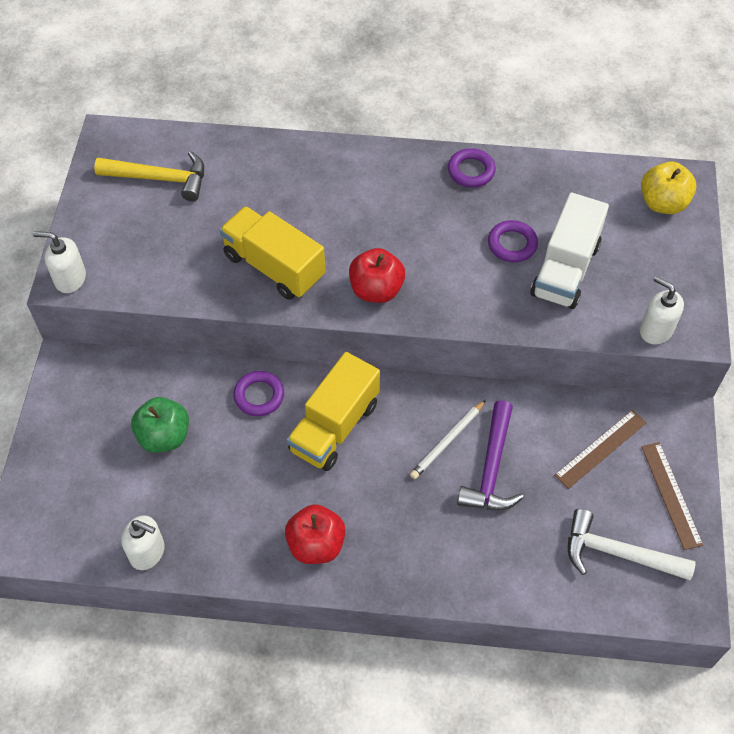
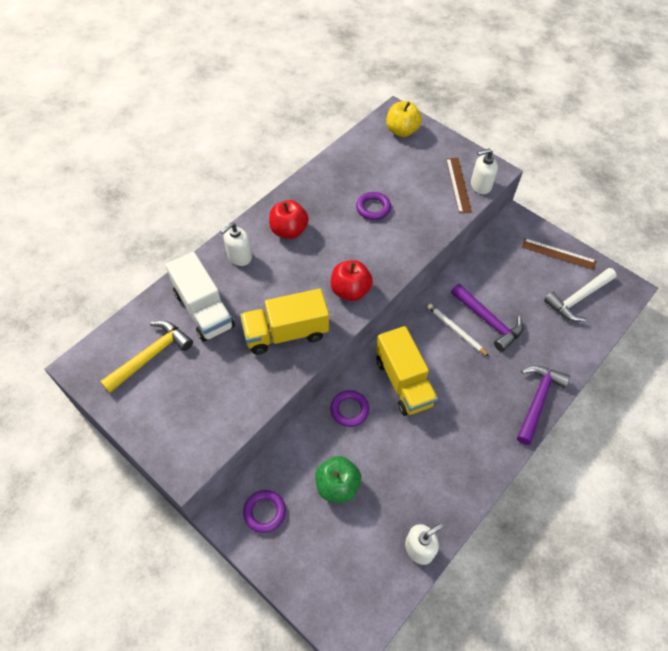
camera: 55 degrees left, 0 degrees up
white soap dispenser [33,231,86,293] -> white soap dispenser moved to [220,223,252,266]
red apple [285,504,346,564] -> red apple moved to [269,200,309,239]
white pencil [410,400,486,479] -> white pencil turned 150 degrees clockwise [427,304,489,356]
purple ring [448,148,496,187] -> purple ring moved to [243,490,286,533]
white truck [530,192,609,309] -> white truck moved to [166,252,235,342]
brown ruler [554,410,647,489] -> brown ruler moved to [446,158,472,213]
none -> purple hammer [517,365,570,445]

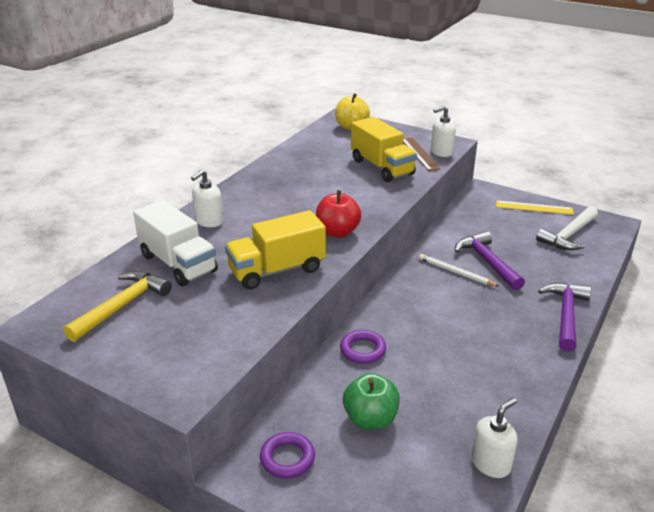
camera: 10 degrees left, 25 degrees down
red apple [269,200,309,239] -> none
purple ring [356,192,391,220] -> none
yellow truck [376,326,438,416] -> yellow truck moved to [351,117,417,182]
purple hammer [451,284,523,352] -> purple hammer turned 150 degrees counterclockwise [454,231,525,290]
brown ruler [522,238,596,270] -> yellow ruler [496,200,574,215]

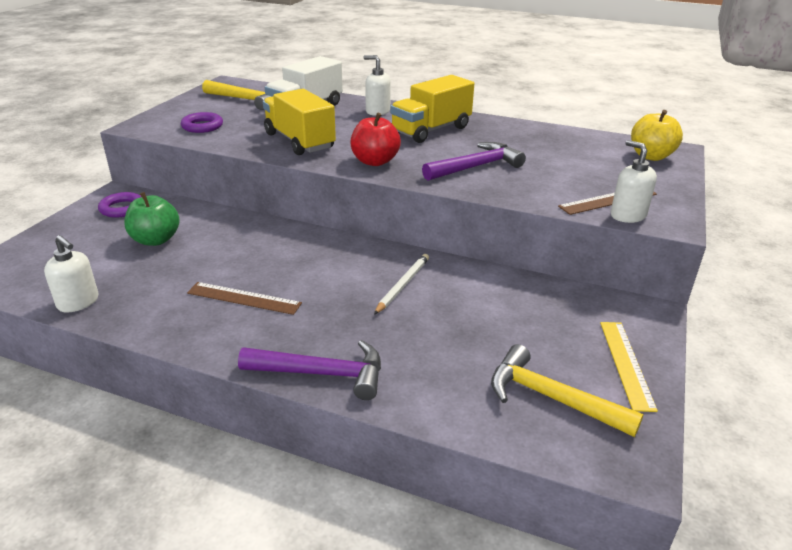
camera: 80 degrees right, 0 degrees up
purple ring [340,330,386,364] -> purple ring moved to [181,112,223,133]
yellow truck [351,117,417,182] -> yellow truck moved to [390,75,474,143]
purple hammer [454,231,525,290] -> purple hammer moved to [422,142,526,181]
white hammer [536,206,598,250] -> yellow hammer [491,344,644,437]
none -> brown ruler [187,282,302,315]

